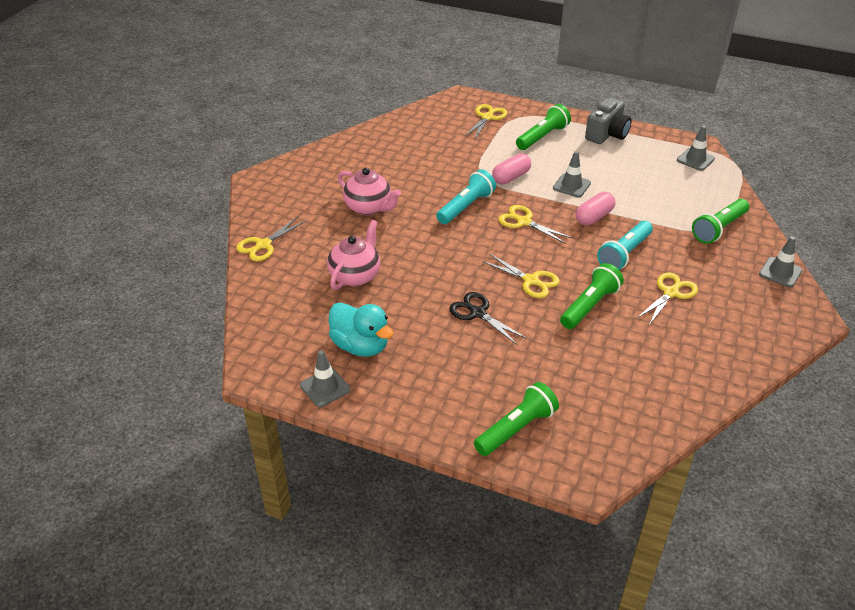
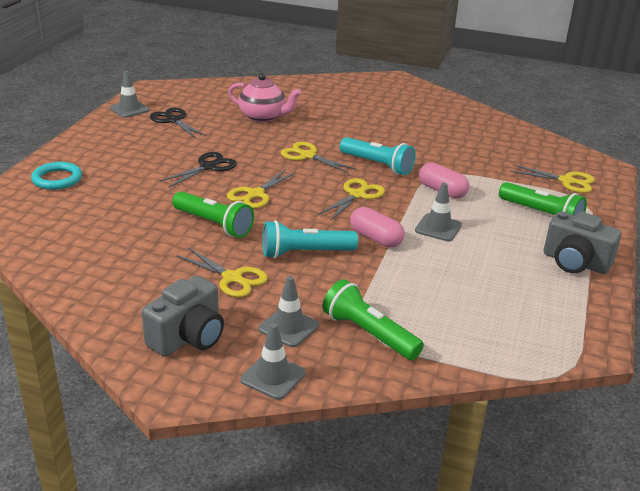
camera: 85 degrees right, 10 degrees down
yellow scissors [236,217,306,261] -> yellow scissors moved to [281,142,356,173]
turquoise duck [329,302,393,357] -> black scissors [150,108,207,138]
pink teapot [338,168,401,215] -> none
green flashlight [474,382,559,456] -> turquoise ring [31,162,82,190]
turquoise flashlight [597,221,653,270] -> turquoise flashlight turned 45 degrees counterclockwise [263,220,358,258]
grey traffic cone [677,125,715,171] -> grey traffic cone moved to [258,276,319,347]
none -> grey camera [142,275,224,357]

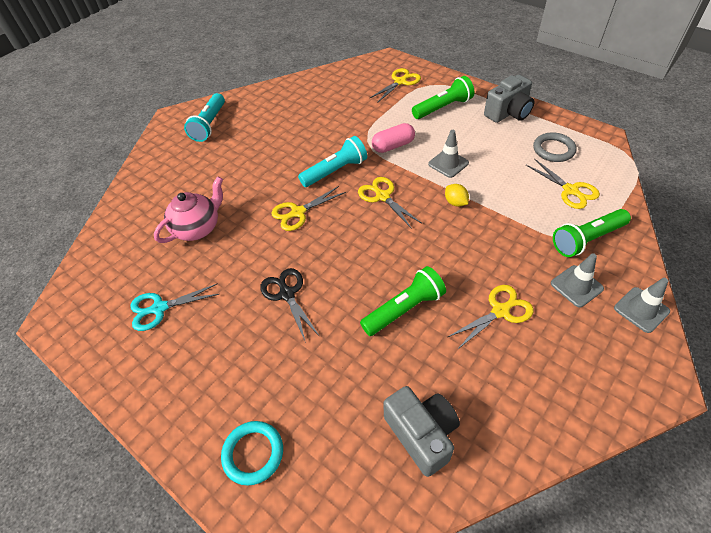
camera: 65 degrees left, 20 degrees up
grey traffic cone [110,71,150,118] -> none
grey camera [142,275,224,357] -> grey camera moved to [384,386,460,477]
black scissors [150,108,207,138] -> turquoise scissors [130,283,219,331]
yellow scissors [227,170,296,209] -> yellow scissors moved to [526,159,600,209]
turquoise flashlight [263,220,358,258] -> turquoise flashlight moved to [184,93,225,142]
pink capsule [350,207,405,248] -> yellow lemon [445,184,469,207]
none -> grey ring [533,132,577,162]

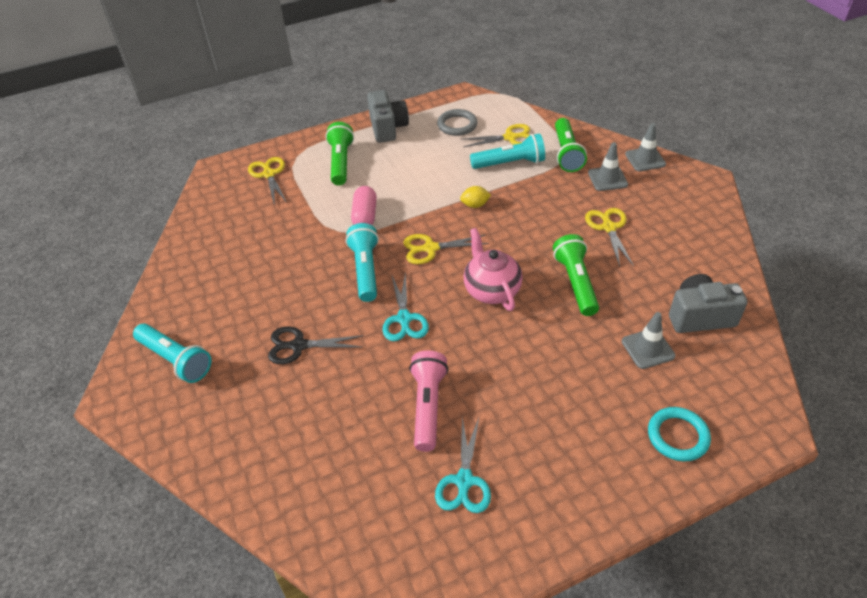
camera: 65 degrees left, 5 degrees down
pink teapot [154,176,223,243] -> pink teapot moved to [463,228,523,311]
black scissors [260,268,319,343] -> black scissors moved to [268,326,363,364]
yellow scissors [271,186,346,231] -> turquoise scissors [382,271,429,341]
grey traffic cone [428,130,469,178] -> grey traffic cone moved to [622,312,676,369]
none -> pink flashlight [409,351,448,452]
none -> turquoise flashlight [470,133,545,169]

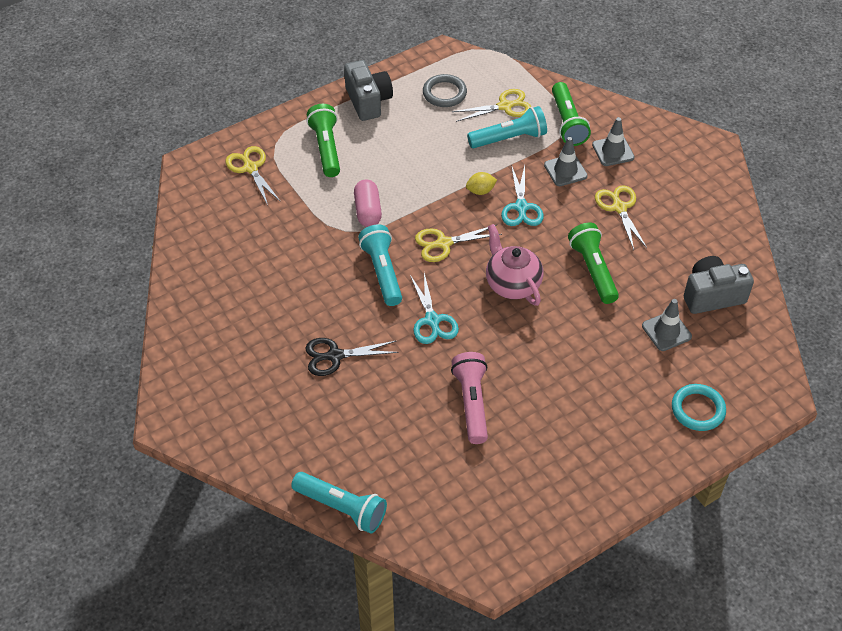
camera: 10 degrees left, 5 degrees up
turquoise flashlight [133,324,211,383] -> turquoise flashlight moved to [291,472,387,533]
turquoise scissors [435,416,491,513] -> turquoise scissors moved to [501,165,544,226]
grey traffic cone [625,123,666,171] -> grey traffic cone moved to [544,137,588,186]

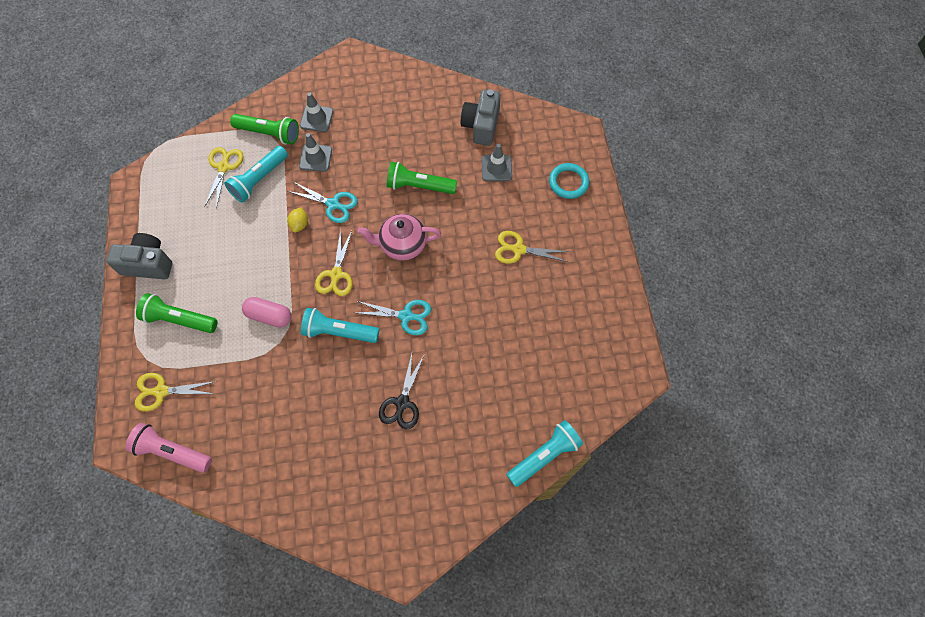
camera: 65 degrees left, 15 degrees up
grey ring [423,74,467,107] -> none
pink flashlight [451,352,488,444] -> pink flashlight moved to [125,423,212,473]
turquoise flashlight [467,106,547,148] -> turquoise flashlight turned 150 degrees counterclockwise [224,146,288,203]
yellow scissors [595,185,647,250] -> yellow scissors moved to [495,231,570,264]

